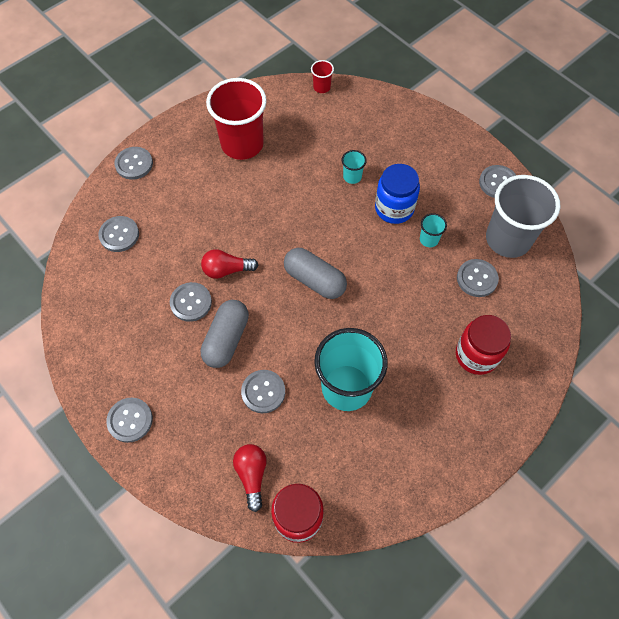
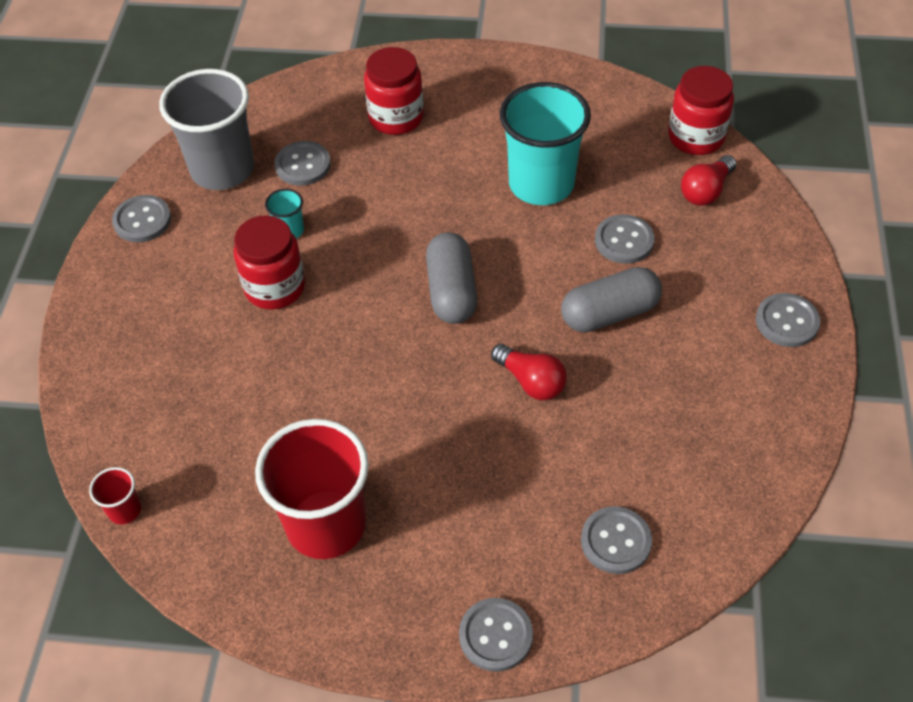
camera: 130 degrees left, 10 degrees down
grey button [170,282,212,322] -> none
turquoise cup [342,150,367,184] -> none
blue jar [375,164,420,224] -> red jar [234,215,305,310]

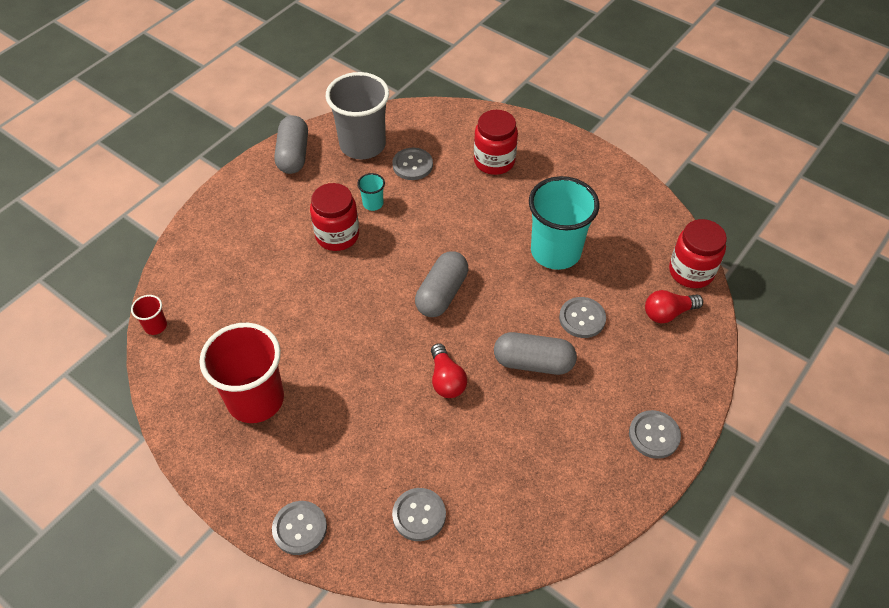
camera: 30 degrees right, 0 degrees up
grey button [112,195,171,242] -> grey capsule [274,115,308,174]

